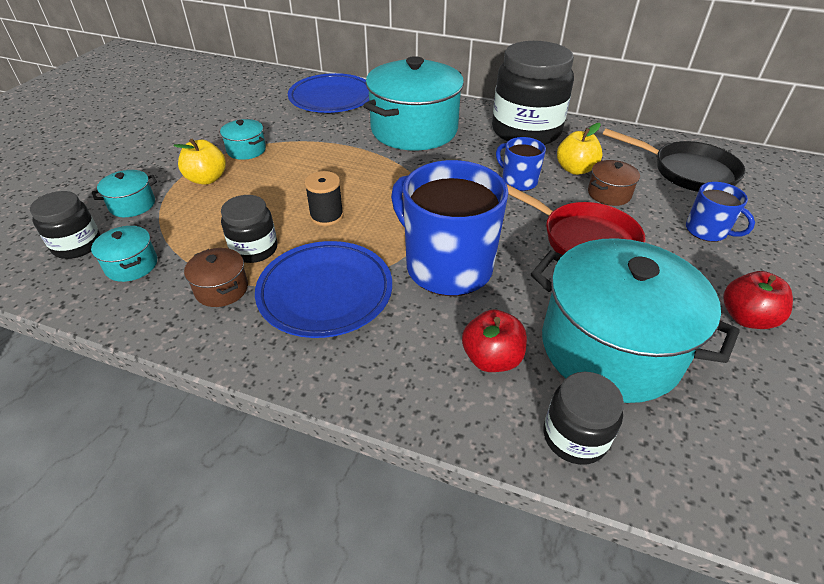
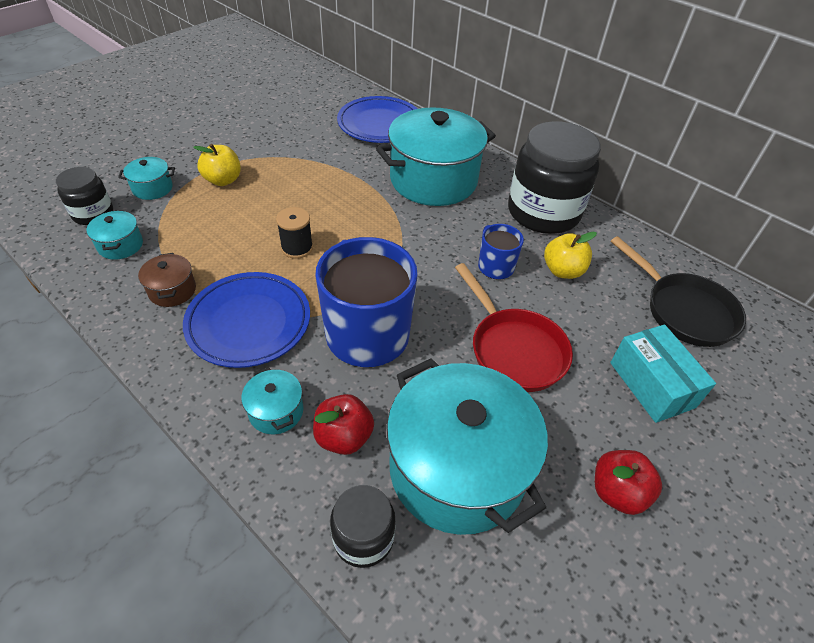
camera: 20 degrees right, 5 degrees up
turquoise pot [220,119,266,160] -> turquoise pot moved to [241,367,304,434]
black jar [221,195,277,263] -> none
brown pot [588,160,640,206] -> none
blue mug [686,182,755,242] -> turquoise box [610,324,716,423]

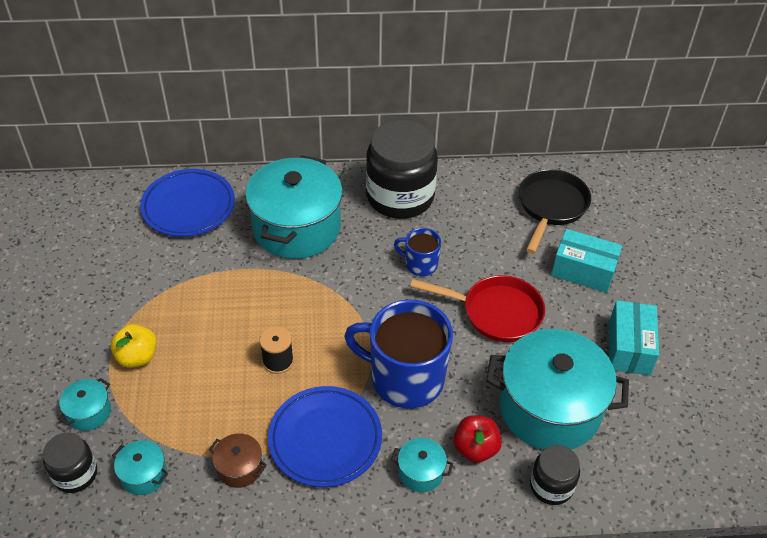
camera: 45 degrees left, 0 degrees up
yellow apple [544,231,597,279] -> none
red apple [595,450,662,515] -> turquoise box [609,301,659,375]
black pan [611,236,746,347] -> black pan turned 75 degrees counterclockwise [519,169,591,254]

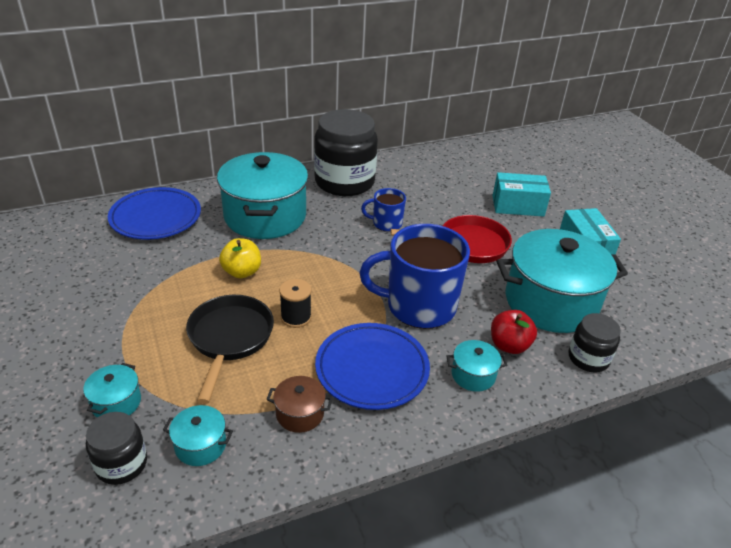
camera: 20 degrees left, 10 degrees down
yellow apple [110,324,157,368] -> yellow apple moved to [219,238,261,278]
black pan [519,169,591,254] -> black pan moved to [186,295,274,404]

